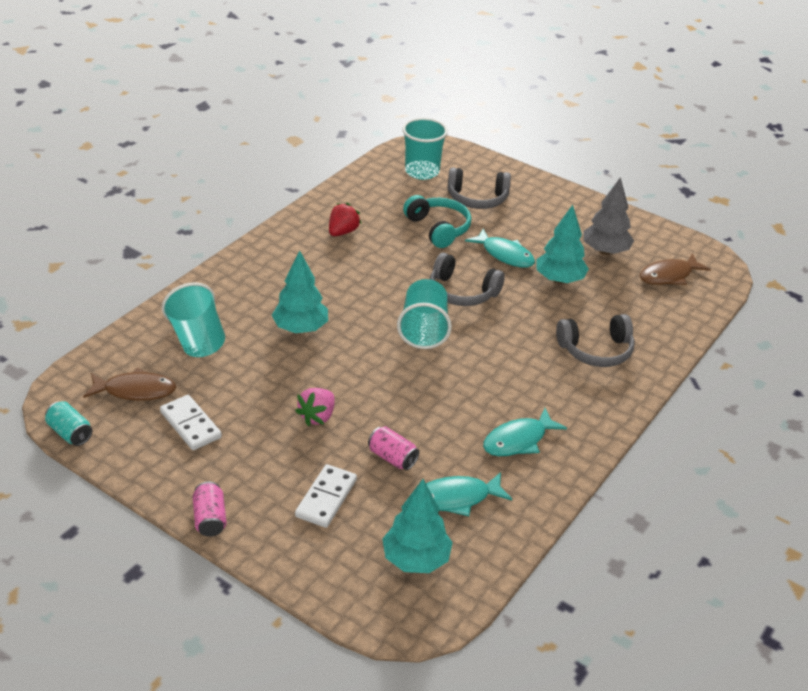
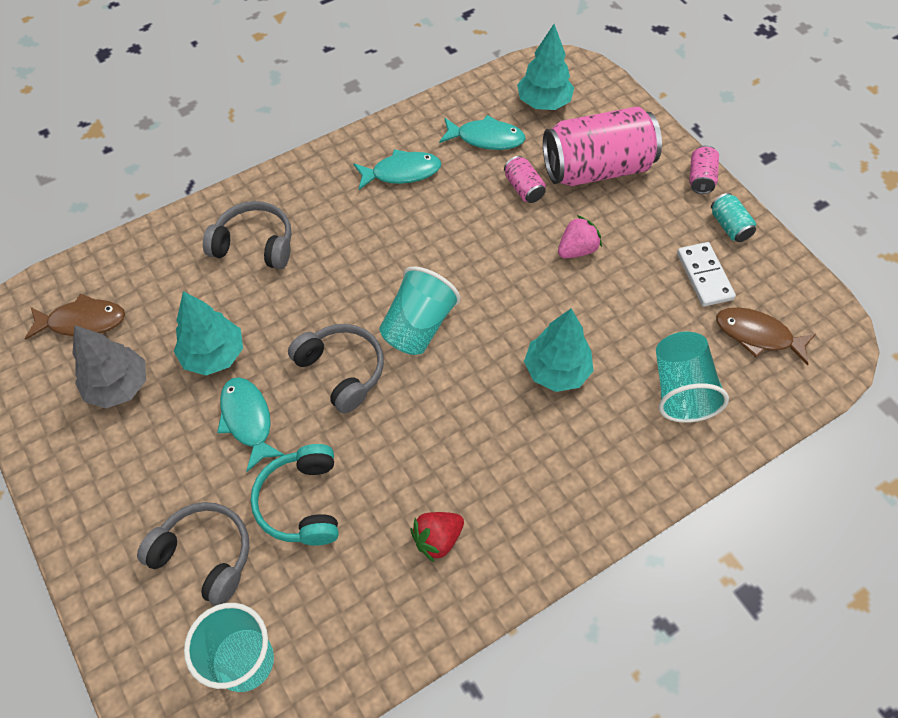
camera: 155 degrees left, 20 degrees up
turquoise can [45,401,92,446] -> turquoise can moved to [711,193,756,242]
white domino [295,464,357,528] -> pink can [543,106,662,186]

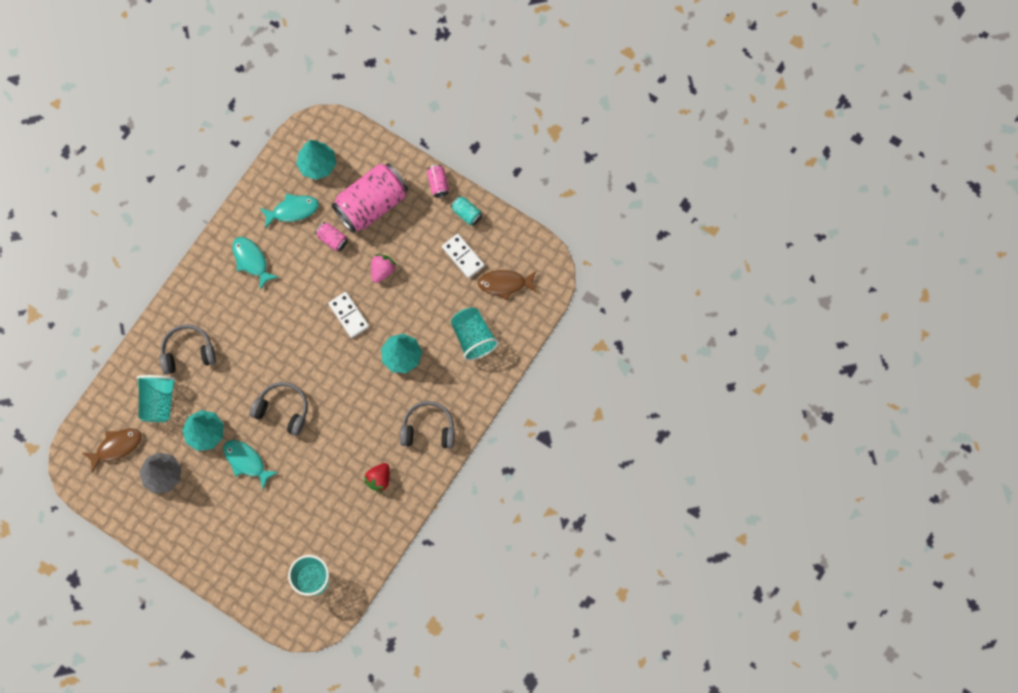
camera: 25 degrees left, 15 degrees up
grey headphones [137,502,249,606] -> grey headphones moved to [400,401,455,449]
turquoise headphones [250,444,339,546] -> none
turquoise fish [353,149,441,190] -> turquoise fish turned 90 degrees counterclockwise [232,237,278,290]
turquoise cup [379,266,460,355] -> turquoise cup moved to [136,375,176,422]
none -> white domino [328,292,369,338]

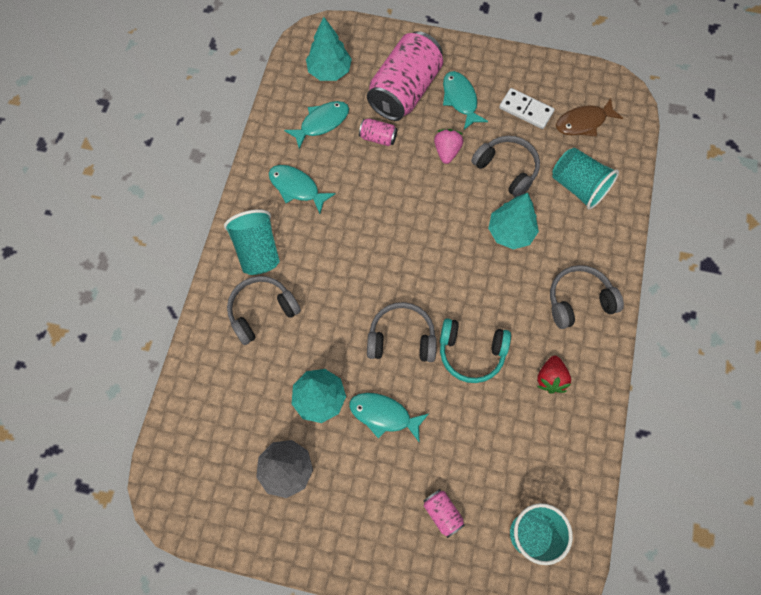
camera: 20 degrees left, 5 degrees down
brown fish [83,429,142,473] -> none
turquoise cup [136,375,176,422] -> turquoise cup moved to [224,209,280,275]
white domino [328,292,369,338] -> none
pink can [427,165,449,198] -> pink can moved to [423,489,465,538]
turquoise can [451,196,482,226] -> none
none -> turquoise headphones [440,318,511,383]
none -> turquoise fish [443,71,488,130]
none -> grey headphones [471,136,540,197]

